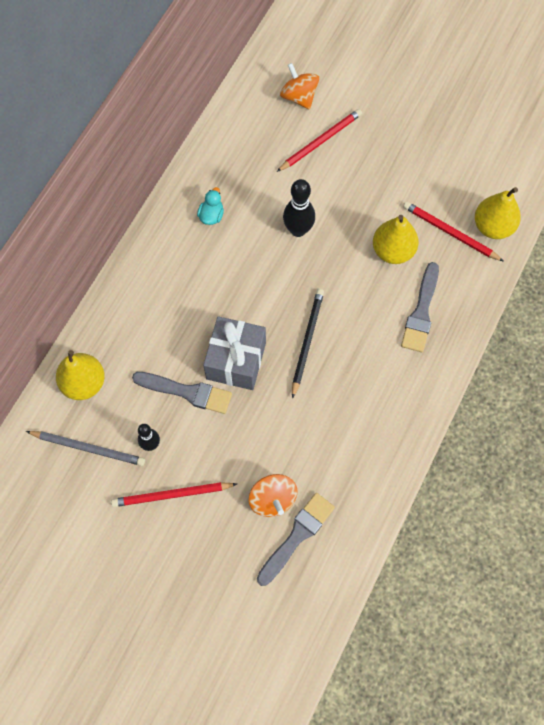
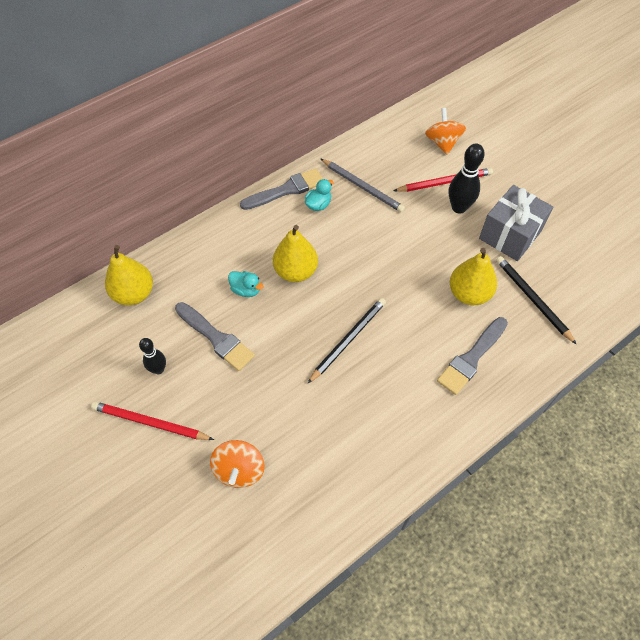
camera: 25 degrees right, 10 degrees down
grey pencil [26,431,145,466] -> grey pencil moved to [320,158,405,212]
grey gift [203,316,266,390] -> grey gift moved to [479,185,553,261]
grey brush [257,493,335,586] -> grey brush moved to [240,168,323,210]
black bowling pin [283,179,315,237] -> black bowling pin moved to [449,144,485,213]
red pencil [403,202,504,262] -> black pencil [496,256,577,345]
yellow pear [475,187,521,239] -> yellow pear moved to [273,225,318,282]
none -> turquoise duck [228,271,264,297]

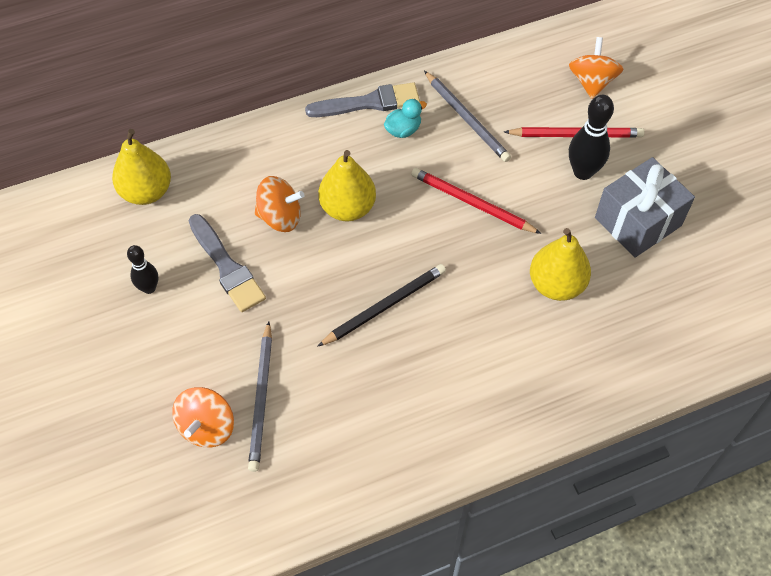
camera: 15 degrees right, 0 degrees up
red pencil [91,401,214,440] -> red pencil moved to [411,168,541,234]
turquoise duck [228,271,264,297] -> orange spinning top [254,176,304,232]
grey brush [437,317,508,395] -> none
black pencil [496,256,577,345] -> none
none -> grey pencil [248,321,272,472]

